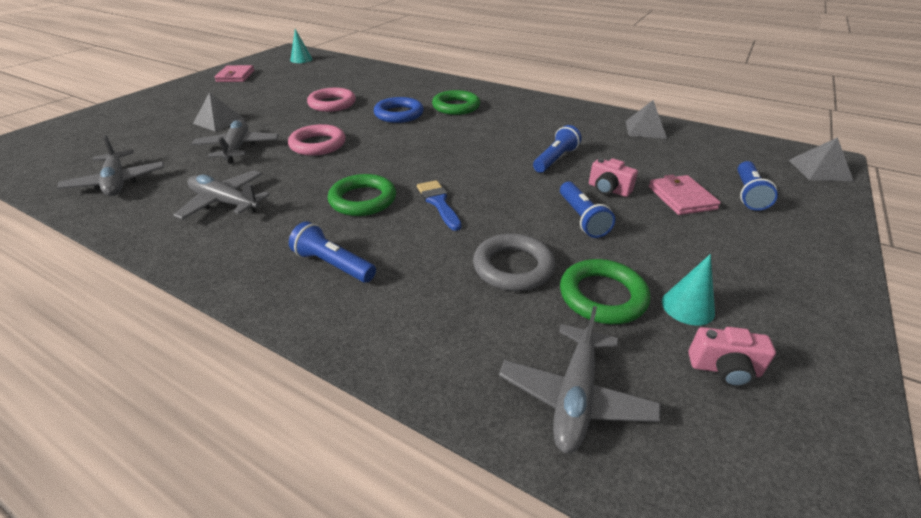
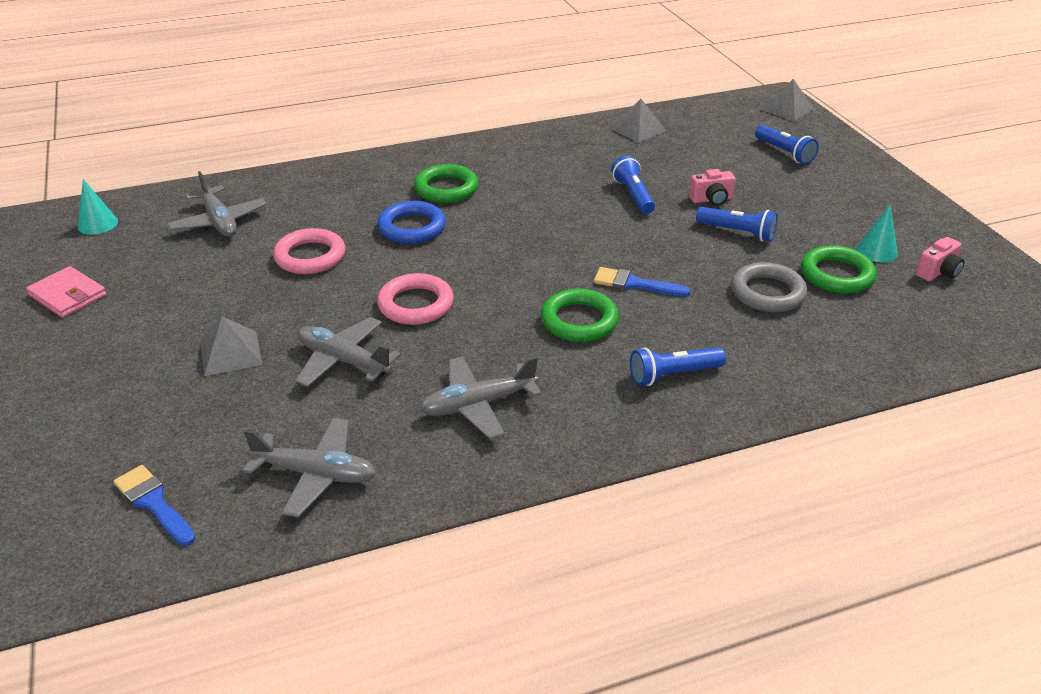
camera: 50 degrees left, 0 degrees up
grey plane [499,306,661,453] -> grey plane moved to [168,171,267,237]
pink wallet [649,175,721,215] -> none
none -> blue brush [114,465,196,546]

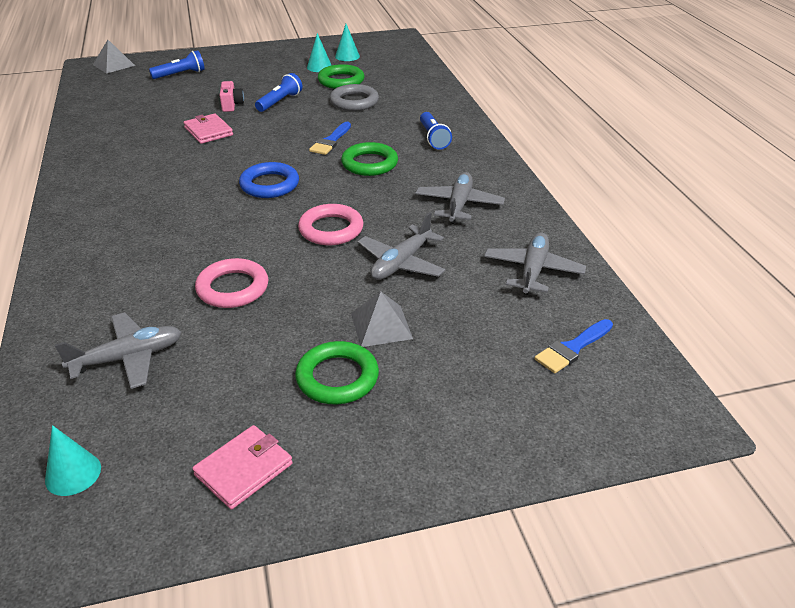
camera: 85 degrees left, 0 degrees up
blue ring [377,201,446,244] -> blue ring moved to [239,162,299,198]
green ring [414,164,478,203] -> green ring moved to [295,341,379,404]
grey plane [420,356,542,439] -> grey plane turned 150 degrees counterclockwise [415,172,505,224]
grey pyramid [610,99,666,143] -> none
blue flashlight [611,155,655,214] -> pink wallet [183,113,233,144]
pink camera [915,237,965,281] -> turquoise cone [335,24,360,61]

